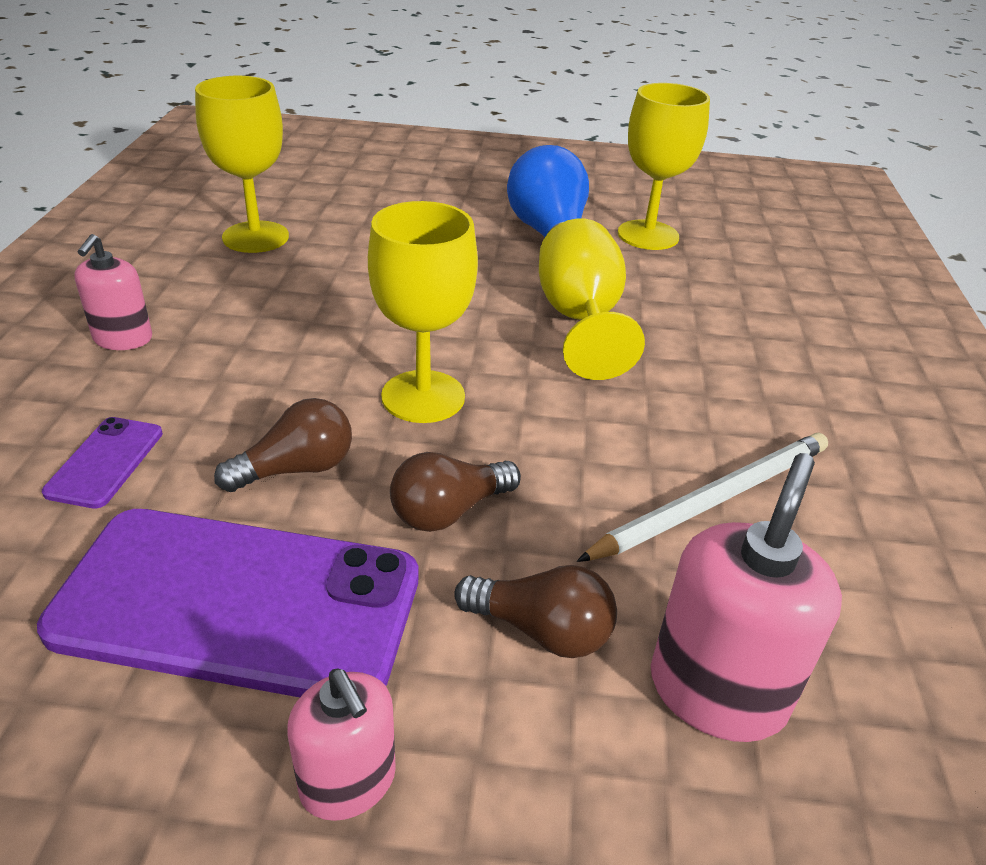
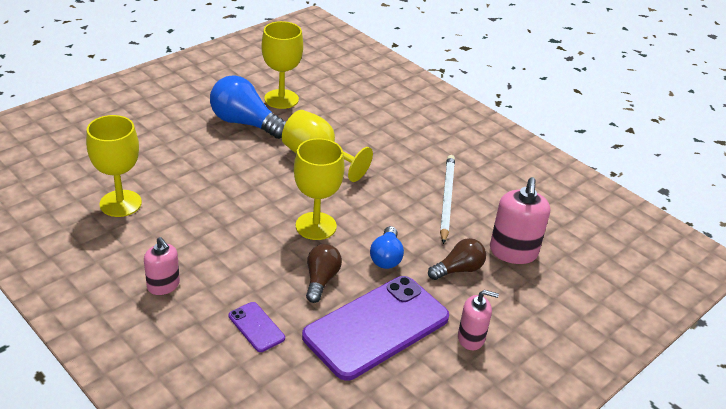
camera: 50 degrees left, 0 degrees up
brown light bulb [390,452,521,532] -> blue light bulb [370,226,404,269]
pink soap dispenser [651,453,842,742] -> pink soap dispenser turned 150 degrees counterclockwise [490,177,550,264]

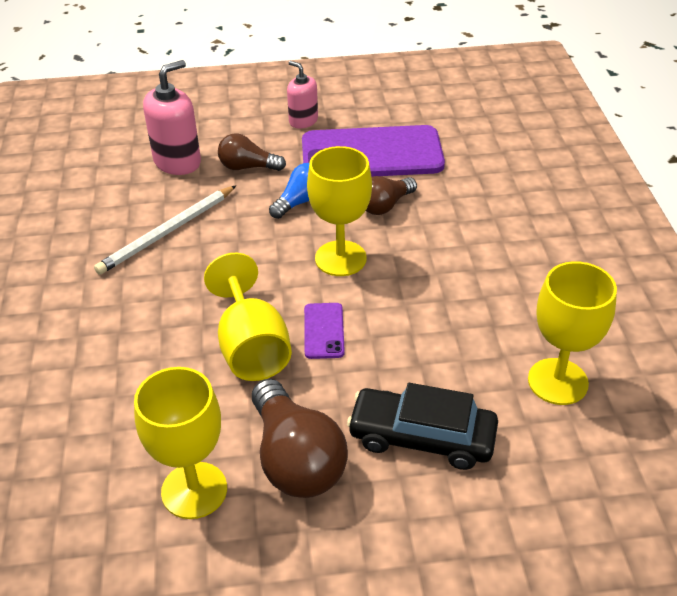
camera: 140 degrees left, 5 degrees up
pink soap dispenser [144,237,180,295] -> none
blue light bulb [210,75,287,139] -> brown light bulb [252,379,348,498]
purple phone [229,302,285,352] -> purple phone moved to [304,303,345,359]
none -> black car [347,383,498,470]

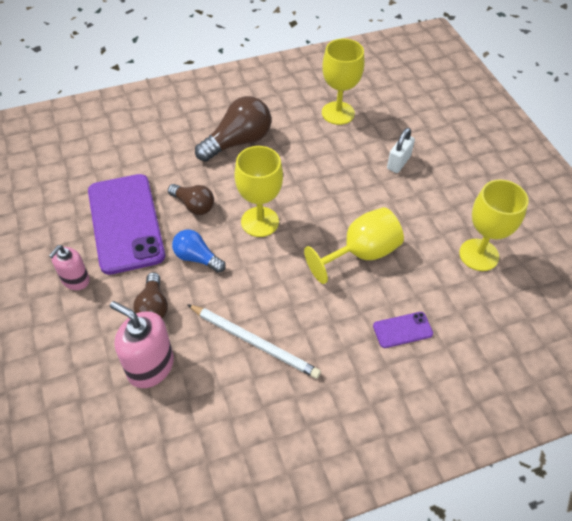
camera: 105 degrees left, 10 degrees up
brown light bulb [252,379,348,498] -> brown light bulb moved to [195,96,271,162]
purple phone [304,303,345,359] -> purple phone moved to [373,312,433,348]
black car [347,383,498,470] -> white padlock [387,128,415,173]

